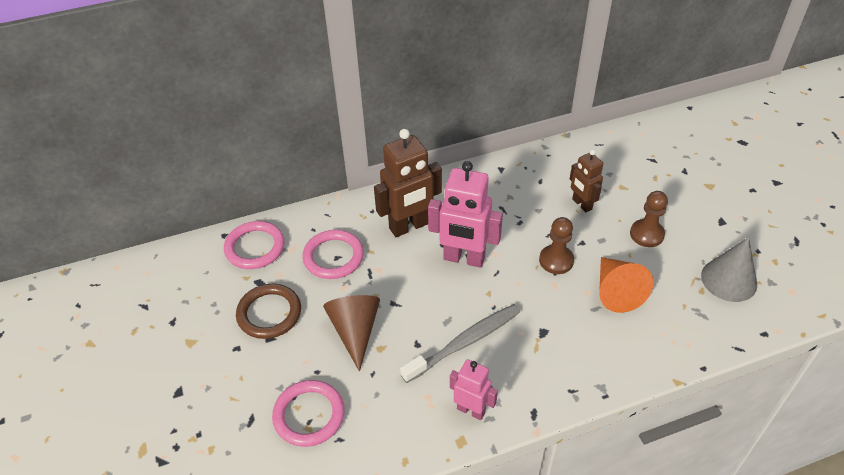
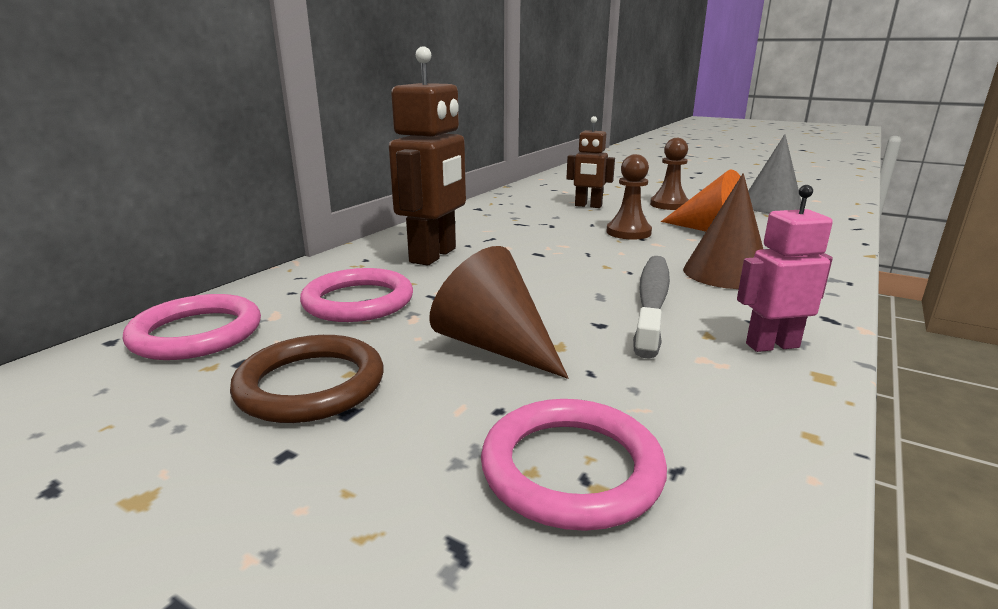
camera: 40 degrees left, 25 degrees down
pink robot [428,161,503,268] -> none
none -> brown cone [683,173,763,289]

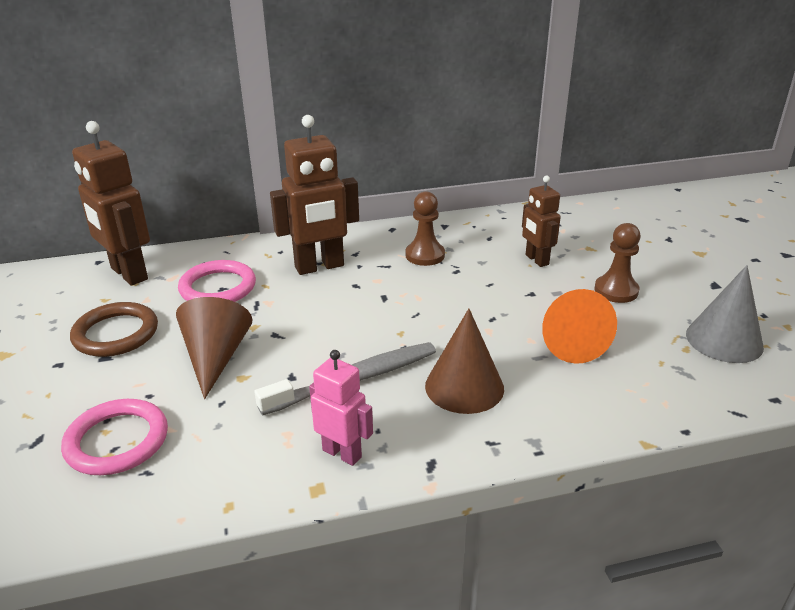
camera: 45 degrees right, 10 degrees up
pink ring [123,294,261,360] -> brown robot [72,121,150,286]
brown pawn [606,154,652,240] -> brown pawn moved to [405,191,445,266]

